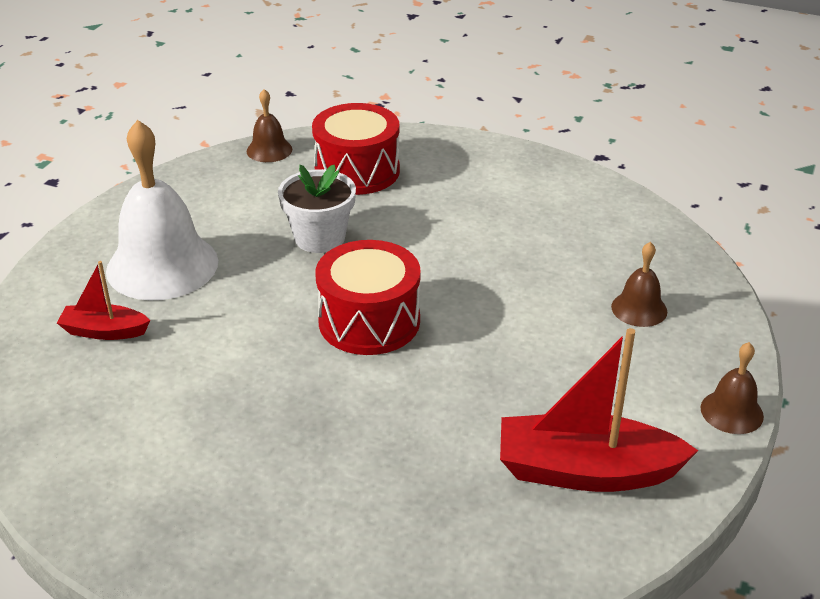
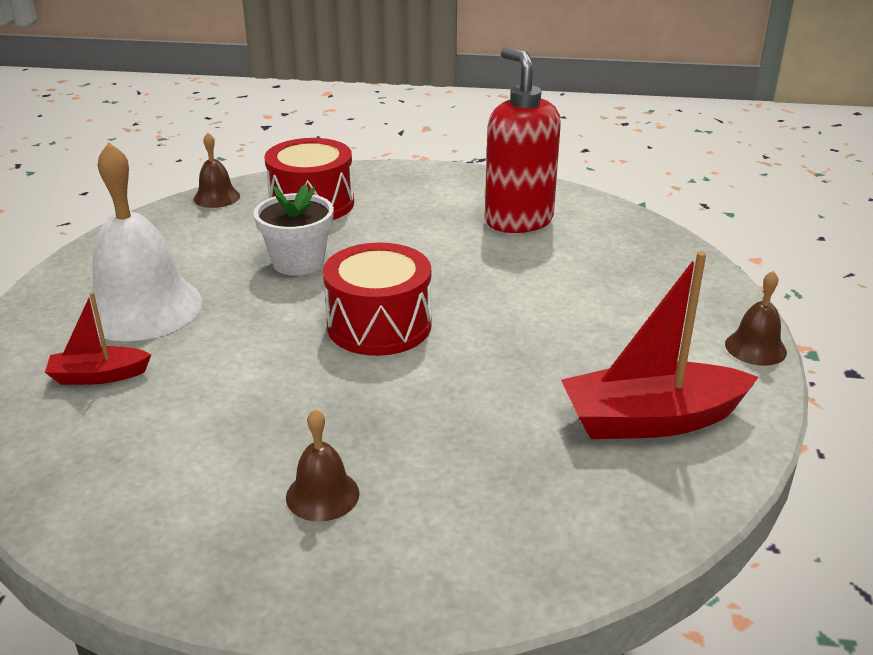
camera: 15 degrees left, 5 degrees down
brown bell [611,242,667,327] -> brown bell moved to [286,409,359,522]
none -> red soap dispenser [485,47,561,233]

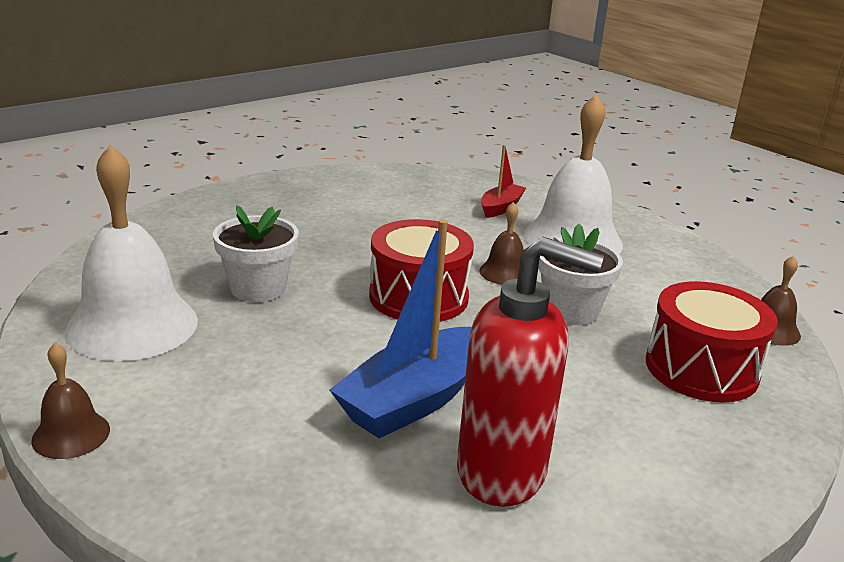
camera: 130 degrees right, 5 degrees down
brown bell [286,409,359,522] -> brown bell moved to [479,202,524,285]
red boat [561,251,758,439] -> white bell [65,145,198,361]
none -> white flower pot [213,205,299,302]
none -> blue boat [330,219,472,438]

